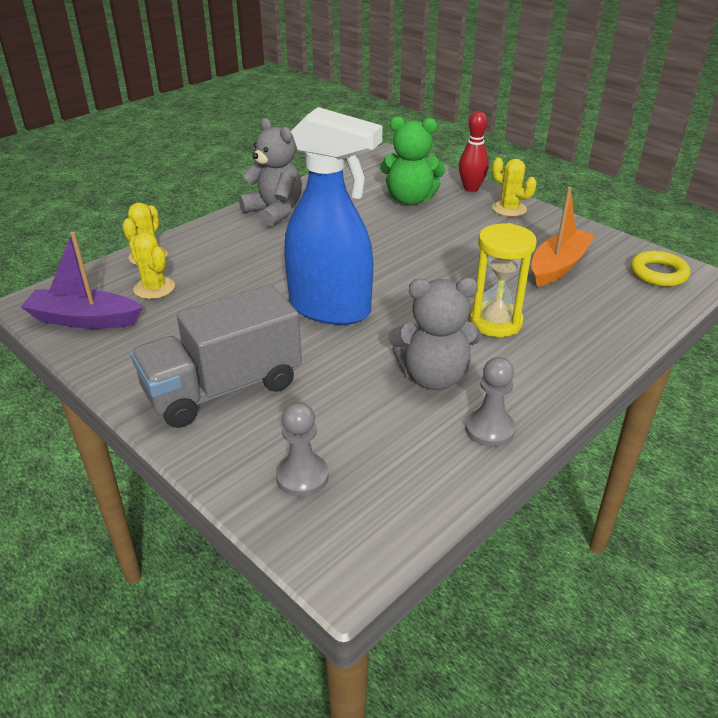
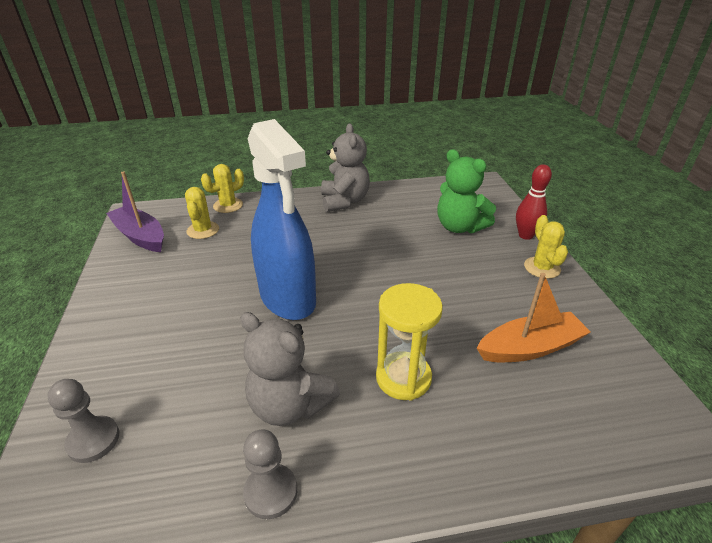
camera: 35 degrees right, 0 degrees up
grey truck [130,284,302,428] -> none
yellow ring [631,251,690,287] -> none

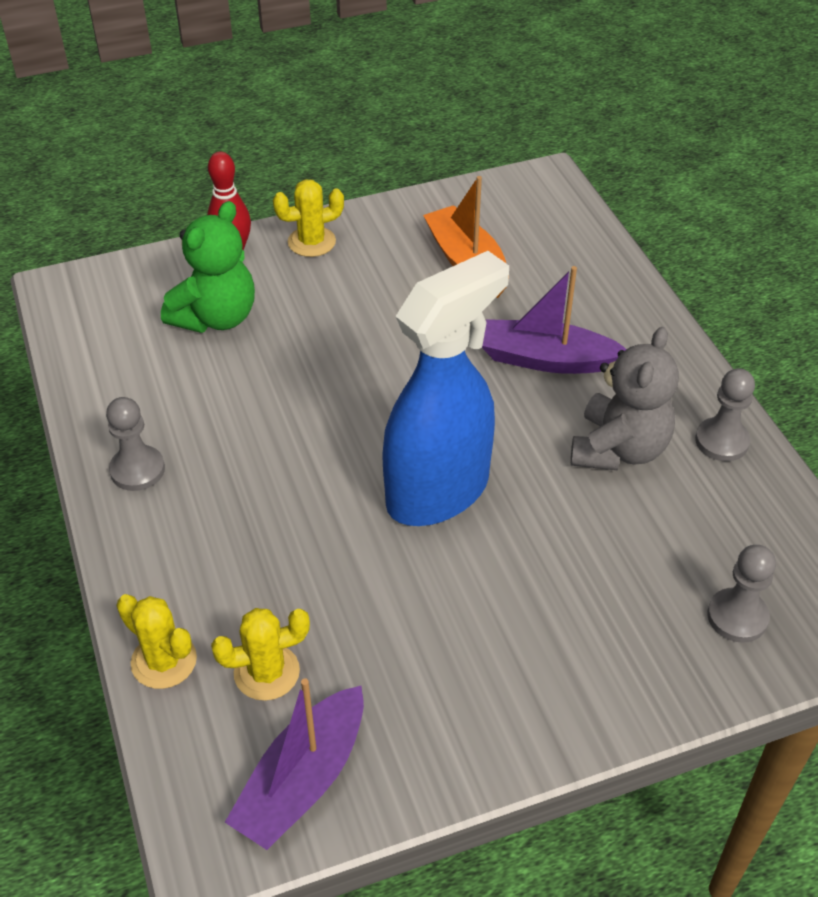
camera: 100 degrees left, 10 degrees up
grey teddy bear [321,124,370,212] -> grey pawn [106,397,165,491]
yellow hourglass [376,283,443,401] -> purple boat [482,266,627,374]

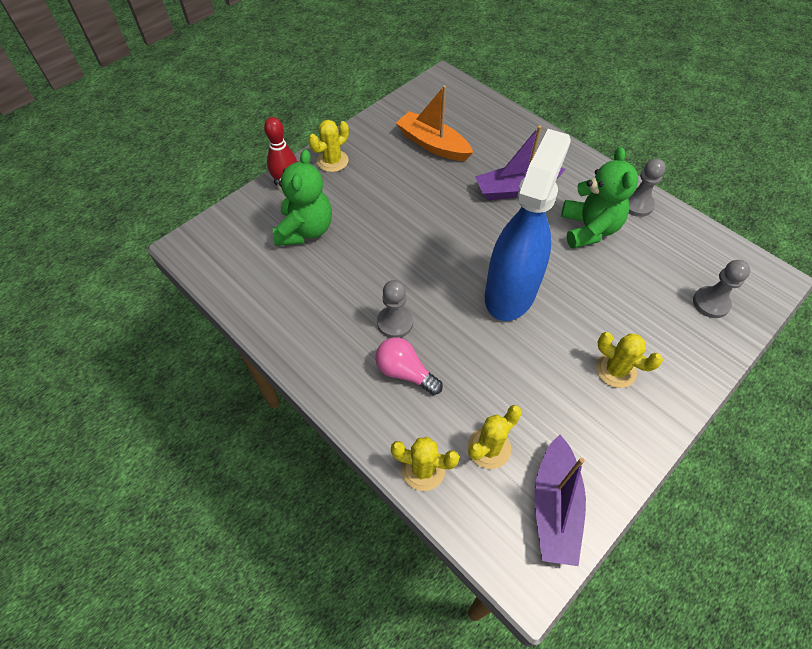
camera: 25 degrees left, 10 degrees up
grey pawn [106,397,165,491] -> grey pawn moved to [377,280,413,338]
grey teddy bear [571,327,679,471] -> green teddy bear [561,147,638,249]
none -> pink light bulb [375,337,443,395]
none -> yellow cactus [596,332,663,388]

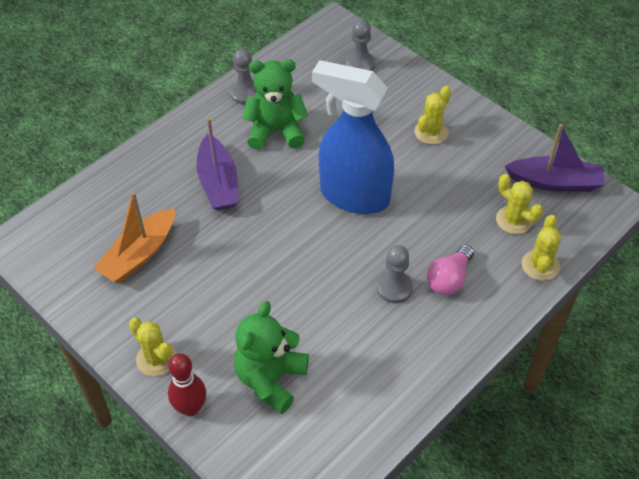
camera: 90 degrees left, 5 degrees down
green teddy bear [273,149,332,246] -> green teddy bear turned 75 degrees counterclockwise [234,301,309,414]

